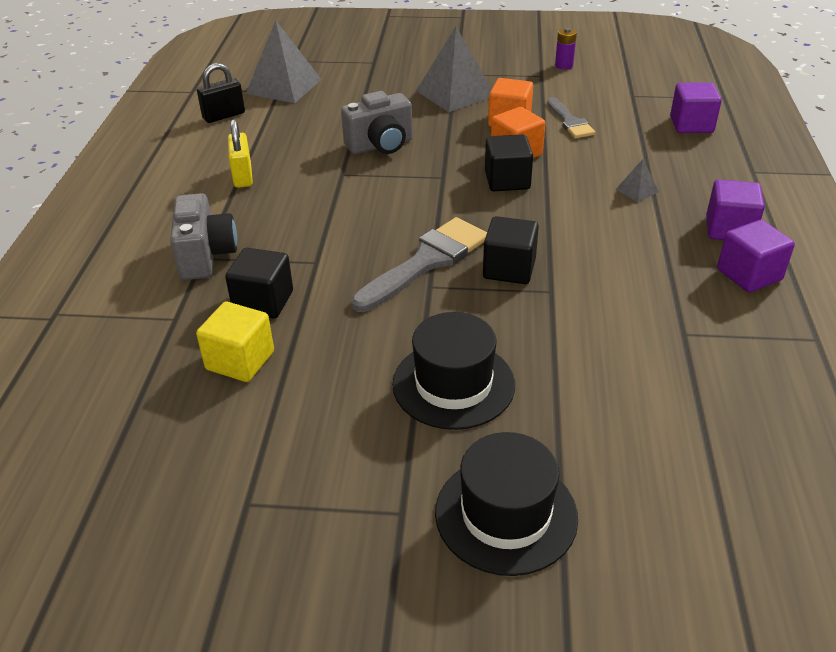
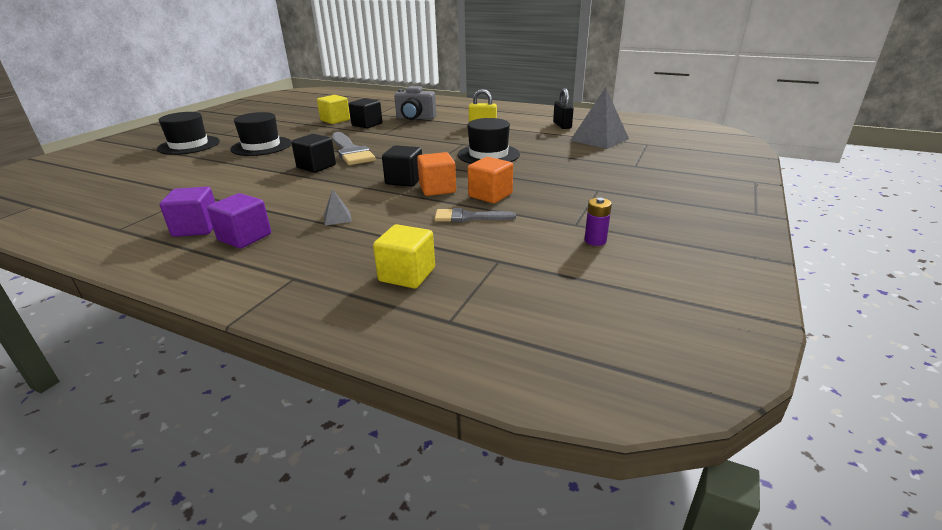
camera: 110 degrees right, 10 degrees down
grey camera [341,91,413,154] -> black hat [458,118,520,164]
grey pyramid [416,27,492,112] -> none
purple cube [670,82,722,133] -> yellow cube [373,224,435,289]

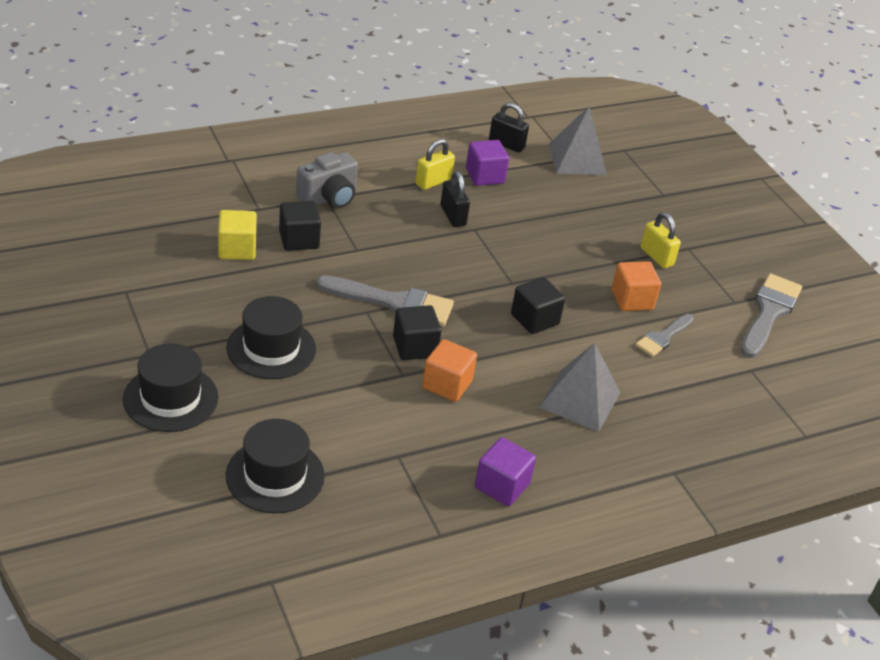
camera: 55 degrees left, 10 degrees up
purple cube [207,193,271,249] -> purple cube moved to [466,140,509,186]
grey pyramid [324,189,352,225] -> grey pyramid [539,343,620,432], size x2.25
yellow cube [373,224,435,289] -> none
orange cube [417,152,456,196] -> orange cube moved to [422,339,477,402]
black hat [458,118,520,164] -> black hat moved to [225,419,325,513]
purple battery [584,198,612,246] -> grey brush [741,274,802,358]
none -> black padlock [440,171,470,227]
none -> yellow padlock [640,212,681,268]

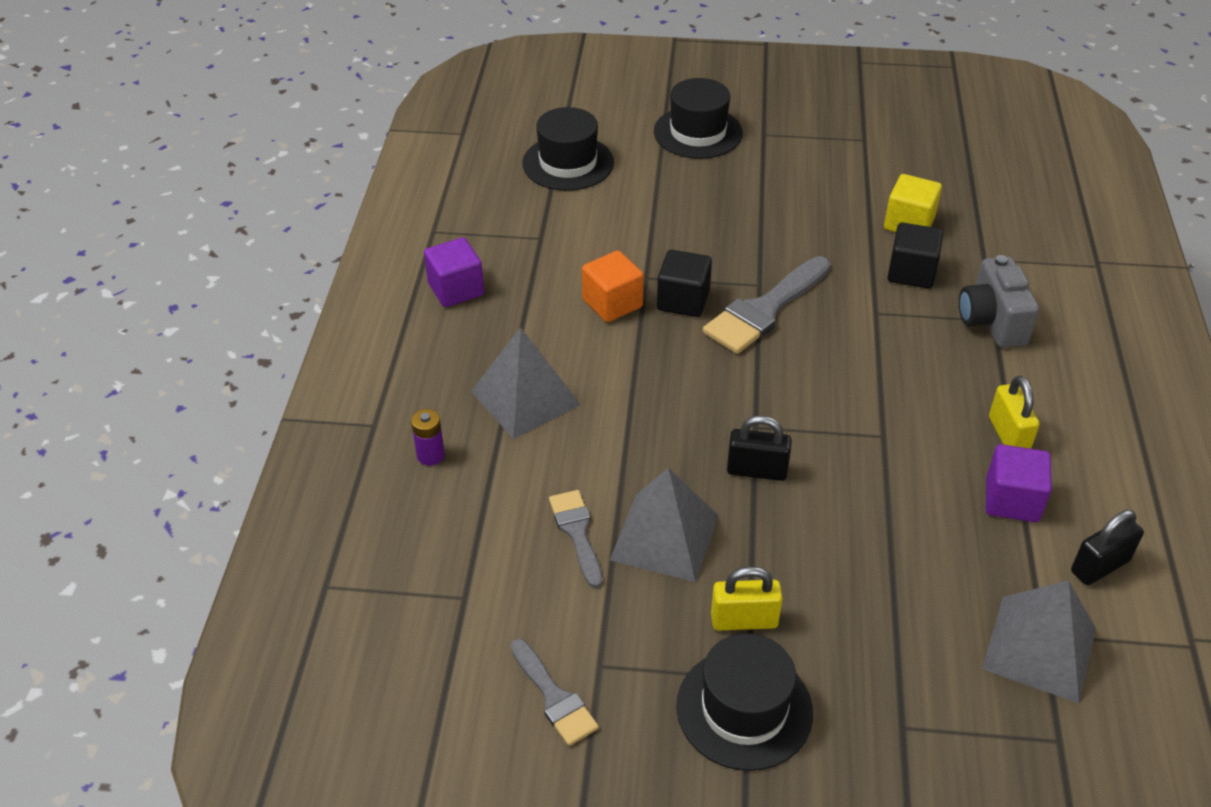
camera: 125 degrees right, 5 degrees up
black hat [226,296,316,379] -> black hat moved to [676,633,813,771]
black padlock [440,171,470,227] -> black padlock moved to [727,415,792,481]
black cube [511,277,565,334] -> none
orange cube [612,261,661,311] -> grey pyramid [610,468,719,583]
grey brush [741,274,802,358] -> grey brush [511,639,599,746], size x0.60
none -> purple battery [411,409,445,466]

